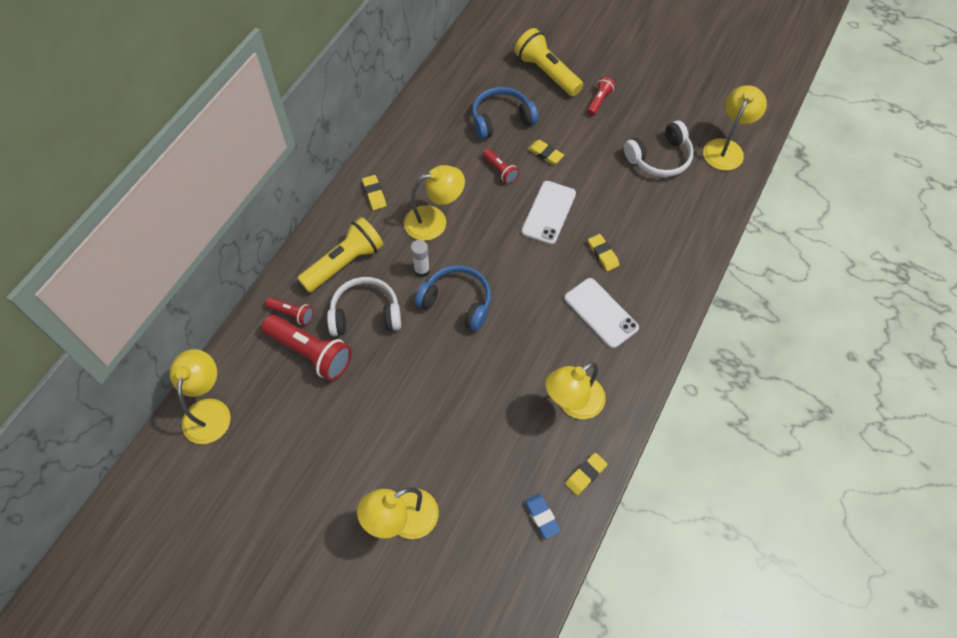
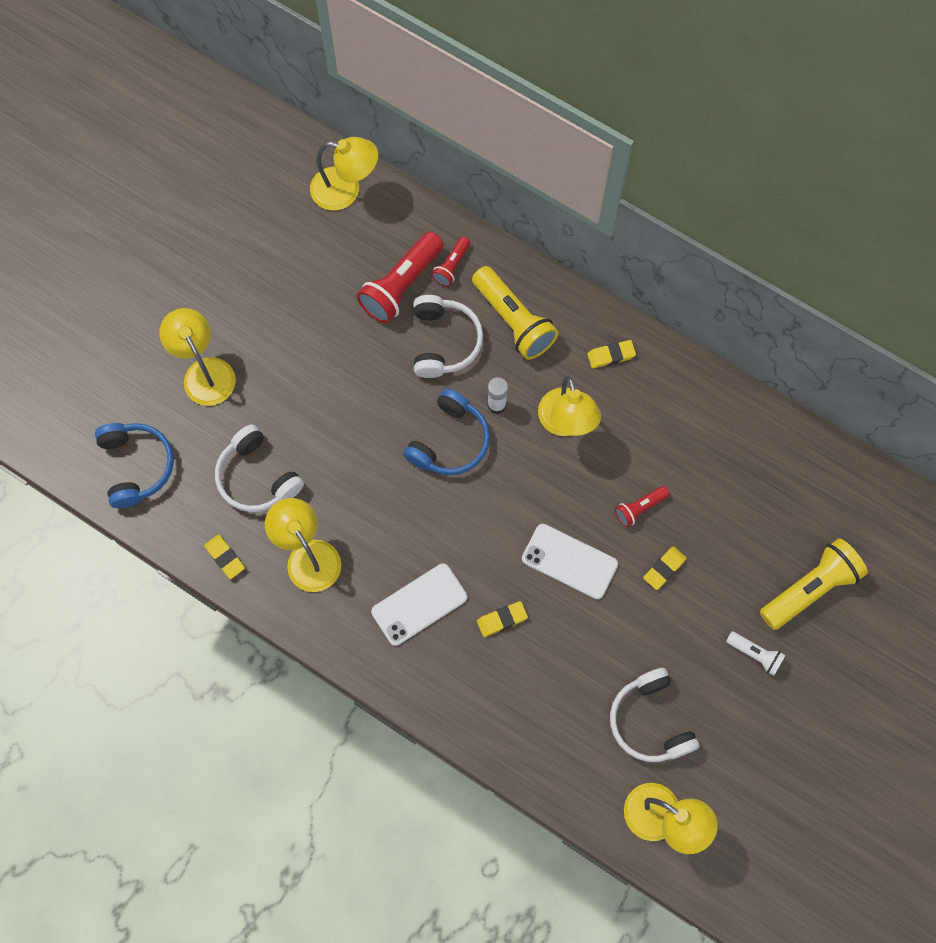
camera: 95 degrees right, 10 degrees up
blue headphones [472,87,538,140] -> blue headphones moved to [95,423,174,508]
blue eraser [524,493,561,539] -> none
red flashlight [587,77,615,116] -> white flashlight [726,631,786,676]
none -> white headphones [215,424,304,512]

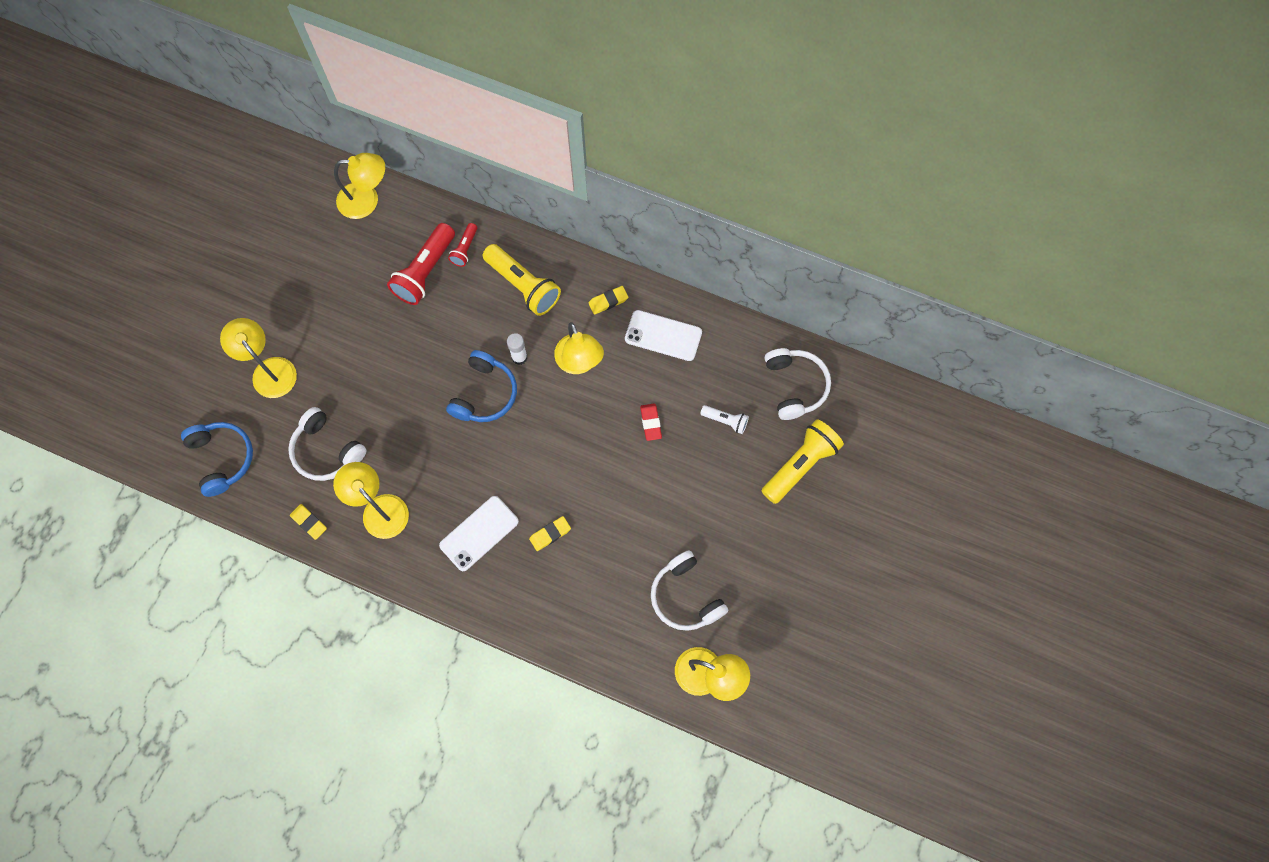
camera: 10 degrees left, 0 degrees up
white headphones [413,295,483,378] -> white headphones moved to [765,348,831,420]
white phone [522,524,618,599] -> white phone moved to [625,310,702,361]
red flashlight [615,486,670,527] -> red eraser [640,404,662,441]
yellow eraser [643,547,687,590] -> none
white flashlight [726,631,786,676] -> white flashlight moved to [700,405,749,434]

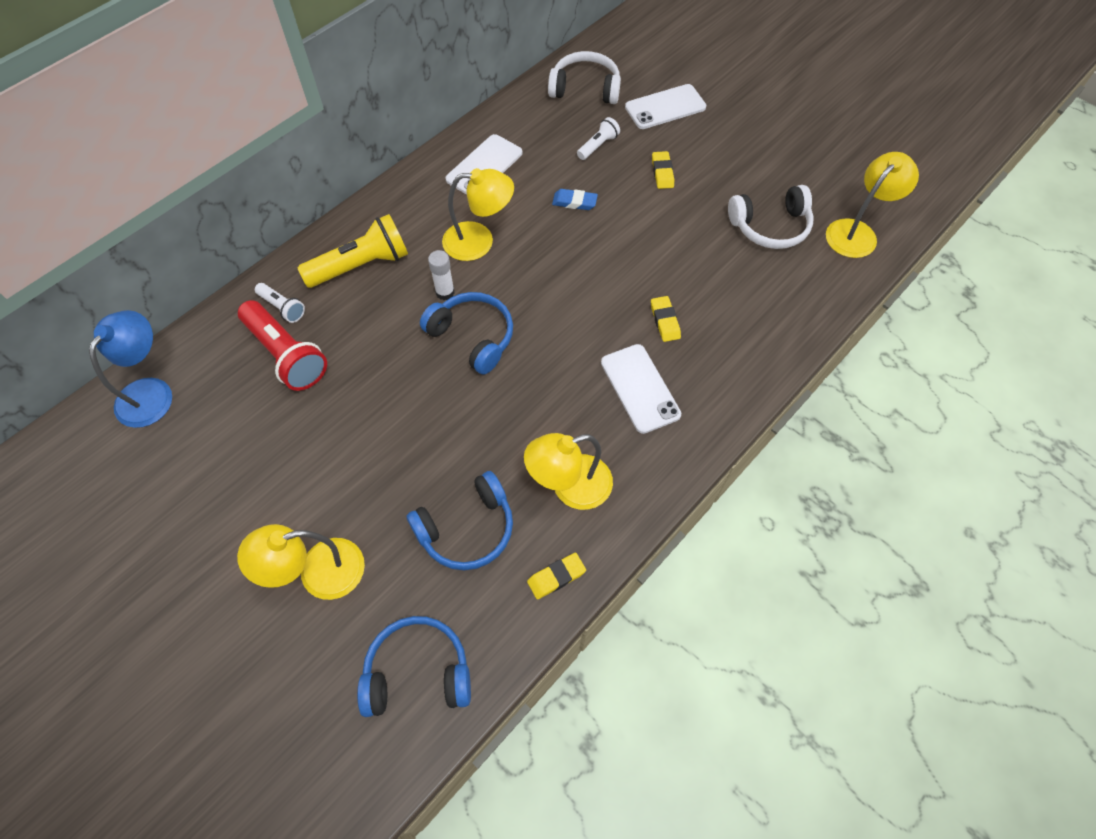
camera: 70 degrees left, 10 degrees down
white headphones [288,407,366,481] -> blue headphones [406,471,513,570]
yellow lamp [334,153,385,219] -> blue lamp [89,310,172,428]
red flashlight [448,223,477,267] -> white flashlight [255,283,305,323]
yellow eraser [589,286,628,315] -> yellow eraser moved to [652,151,674,189]
red eraser [640,404,662,441] -> blue eraser [552,189,598,210]
yellow flashlight [762,419,844,504] -> white phone [625,84,706,129]

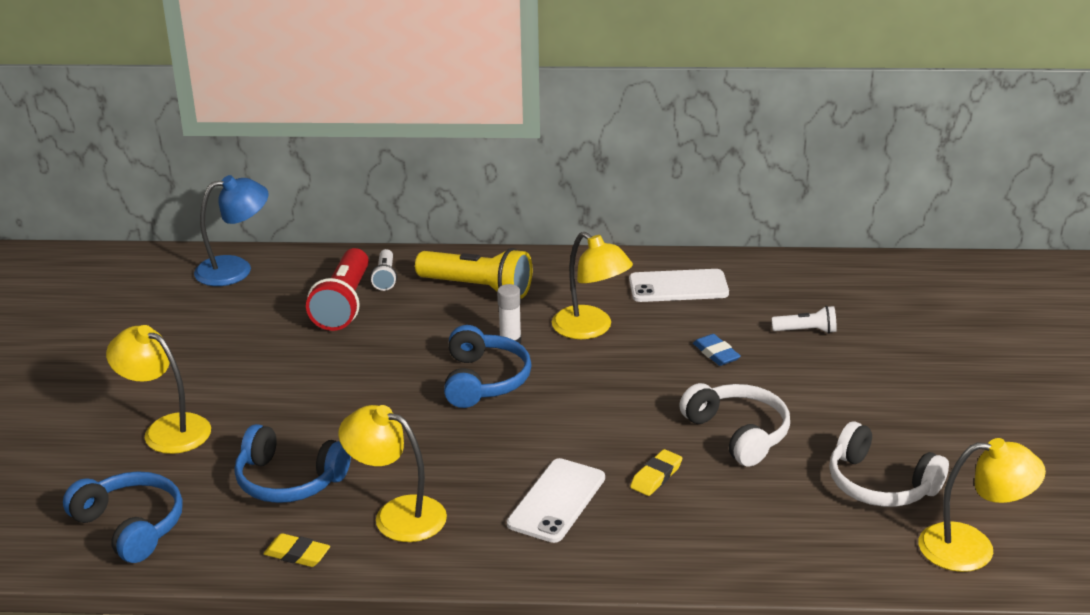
camera: 50 degrees right, 30 degrees down
white headphones [548,51,621,104] -> white headphones moved to [679,383,790,466]
white phone [625,84,706,129] -> none
yellow eraser [652,151,674,189] -> none

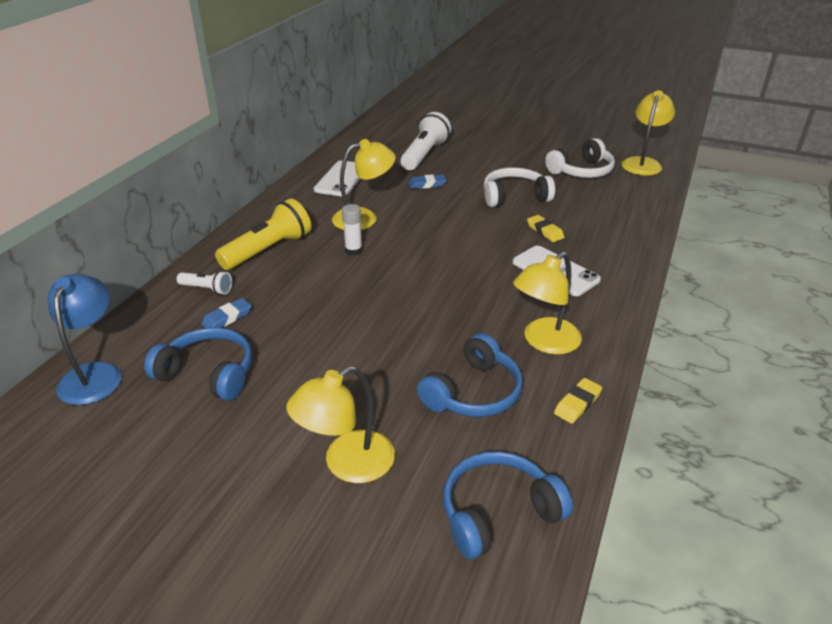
camera: 70 degrees left, 5 degrees up
red flashlight [306,248,369,331] -> blue eraser [202,298,252,328]
blue headphones [444,325,532,408] -> blue headphones moved to [144,327,252,401]
white flashlight [771,306,837,334] -> white flashlight [400,112,451,170], size x1.92

